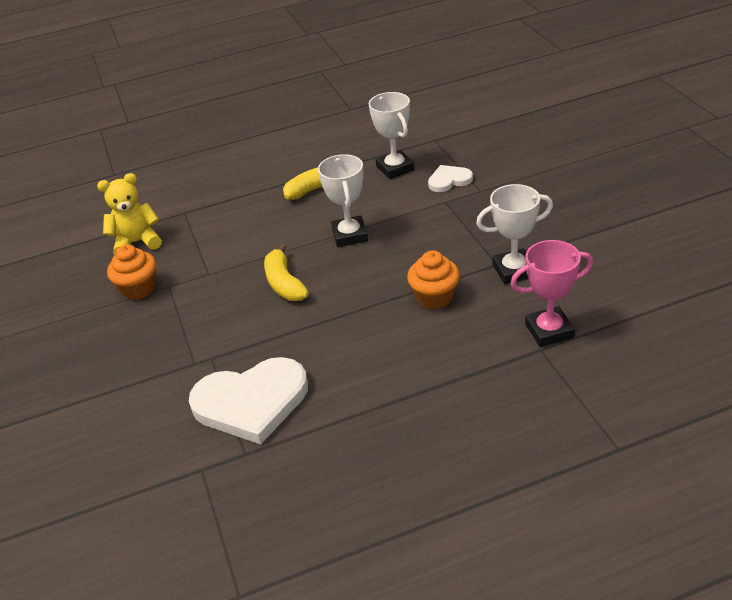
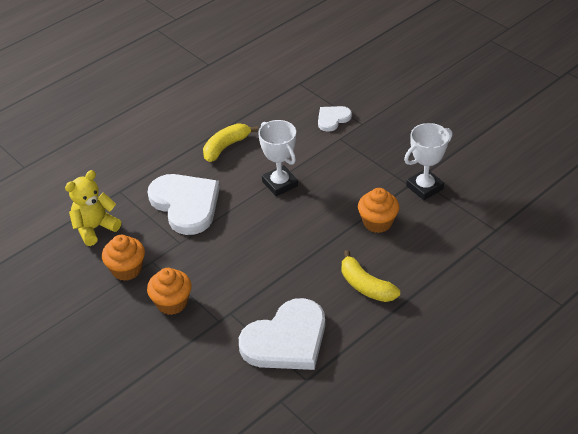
camera: 25 degrees left, 5 degrees up
yellow banana [264,244,309,301] -> yellow banana moved to [342,250,400,302]
white trophy [369,92,414,179] -> none
pink trophy [511,240,593,347] -> none
none -> orange cupcake [147,268,192,315]
none -> white heart [148,174,220,235]

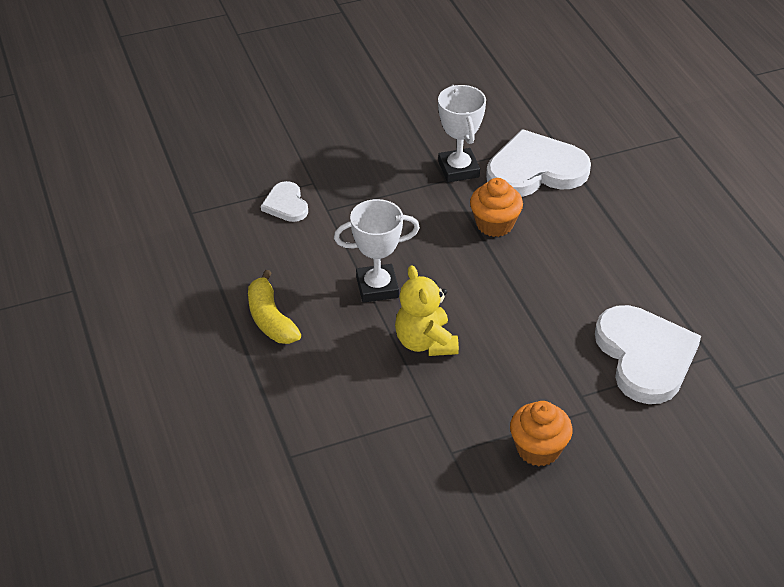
camera: 70 degrees left, 0 degrees up
yellow teddy bear [65,170,121,246] -> yellow teddy bear moved to [395,265,459,356]
orange cupcake [102,235,145,281] -> none
white heart [148,174,220,235] -> white heart moved to [486,129,591,197]
yellow banana [342,250,400,302] -> none

